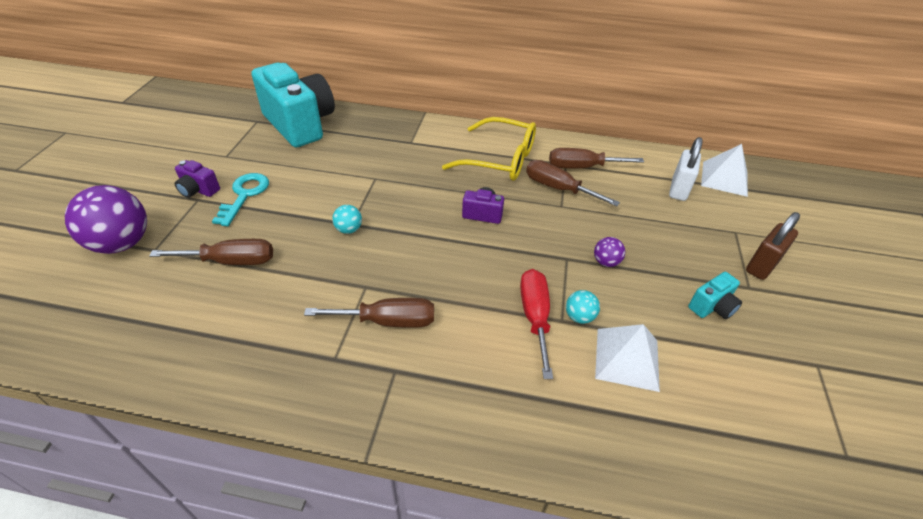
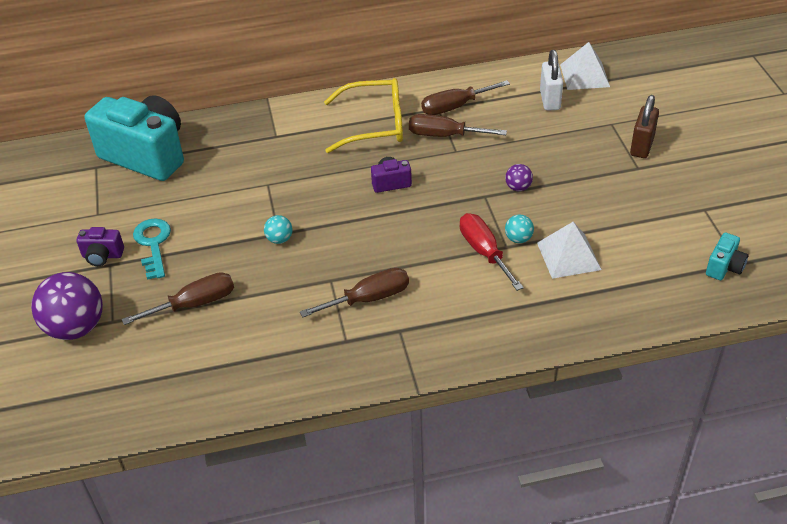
camera: 20 degrees left, 0 degrees up
turquoise camera [688,272,742,319] -> turquoise camera moved to [706,232,748,280]

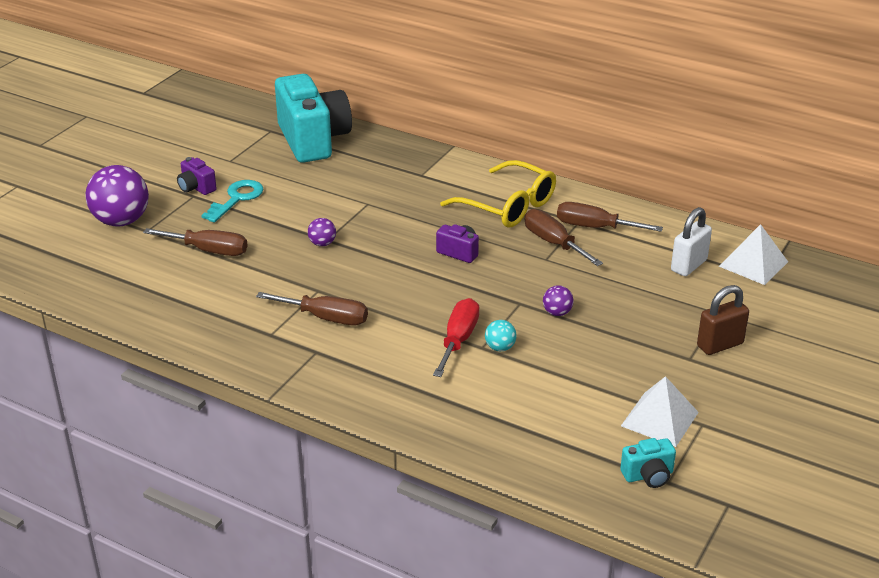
camera: 40 degrees right, 10 degrees down
turquoise ball [264,215,293,244] -> purple ball [308,218,336,246]
white pyramid [537,222,602,279] -> white pyramid moved to [621,376,699,447]

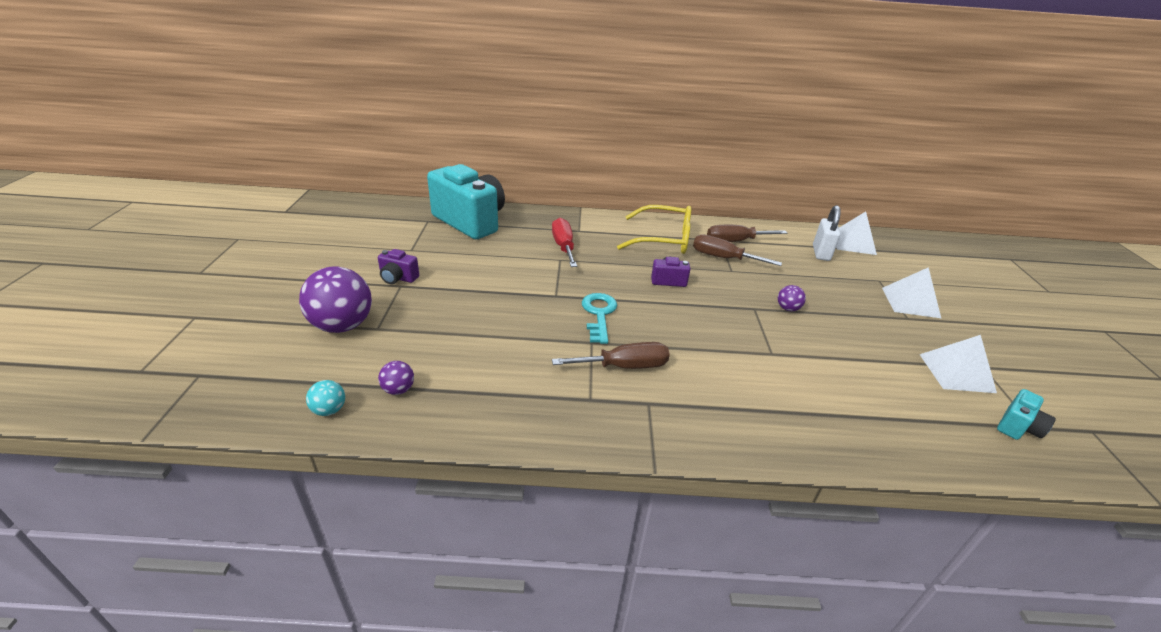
camera: 30 degrees left, 0 degrees up
brown screwdriver [143,228,248,256] -> none
turquoise key [201,180,264,222] -> turquoise key moved to [582,293,617,344]
purple ball [308,218,336,246] -> purple ball moved to [378,361,414,395]
red screwdriver [433,298,479,377] -> red screwdriver moved to [552,218,577,267]
turquoise ball [485,320,517,351] -> turquoise ball moved to [306,380,345,416]
brown padlock [697,285,749,355] -> white pyramid [882,267,941,318]

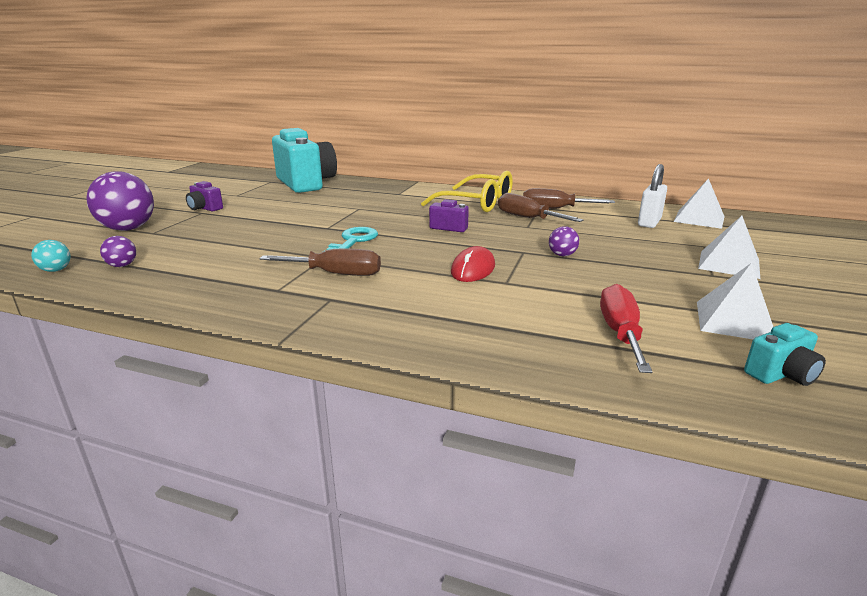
camera: 20 degrees right, 10 degrees down
red screwdriver [552,218,577,267] -> red screwdriver moved to [600,284,652,373]
none -> red mouse [451,246,495,282]

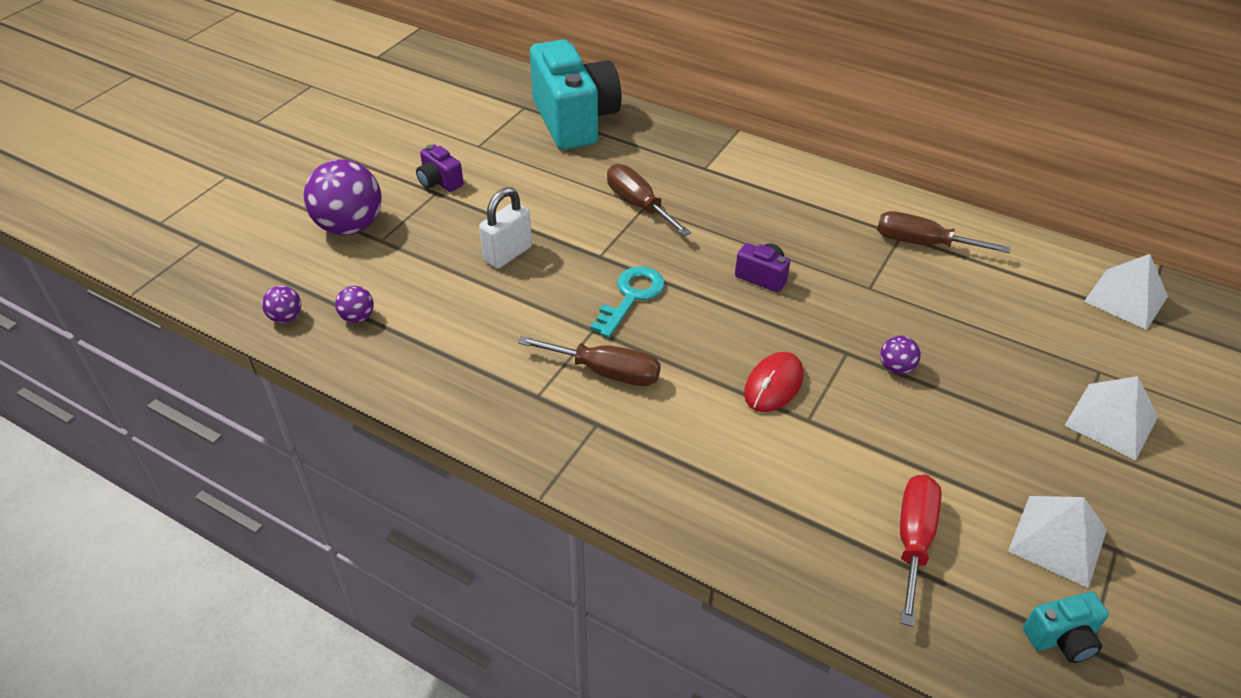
camera: 10 degrees right, 20 degrees up
turquoise ball [31,240,70,272] -> purple ball [262,286,301,323]
yellow glasses [421,171,513,212] -> none
brown screwdriver [498,193,584,222] -> brown screwdriver moved to [607,164,691,236]
white padlock [638,164,667,228] -> white padlock moved to [479,187,532,269]

